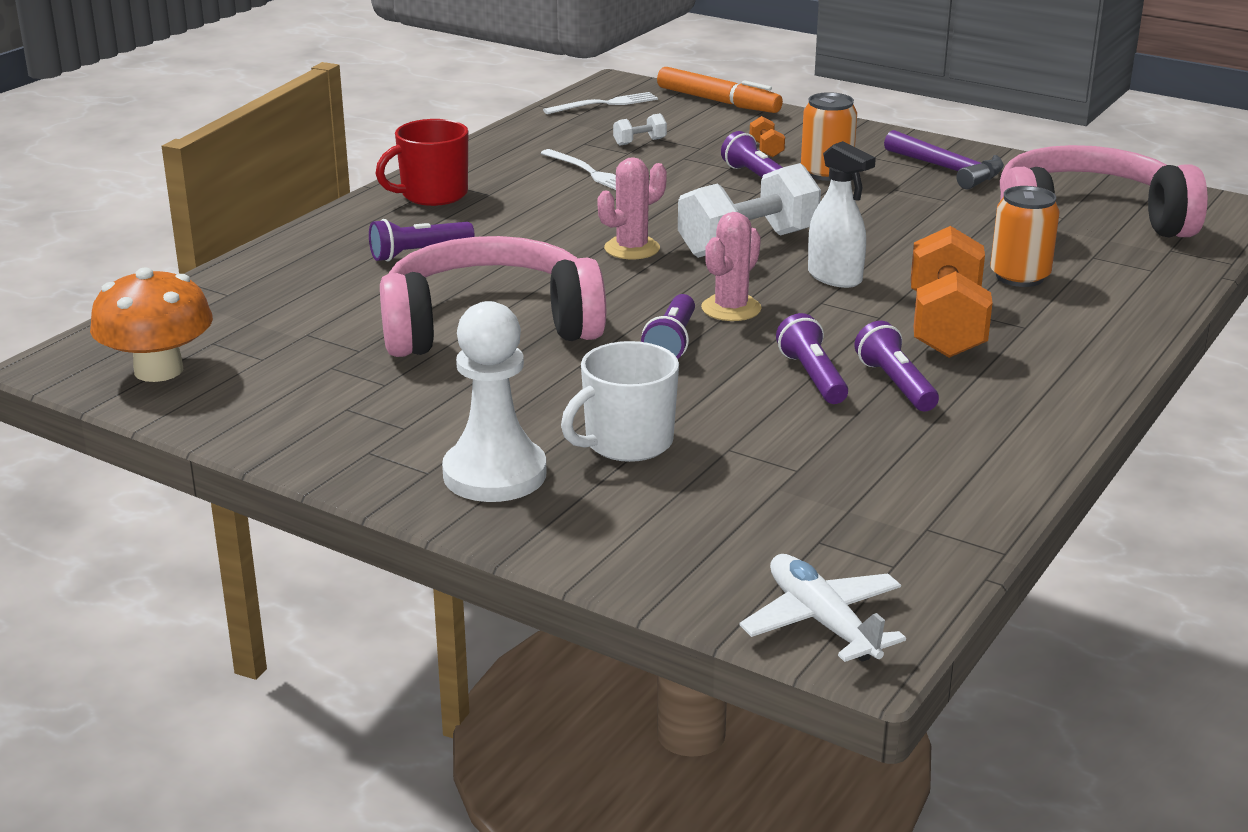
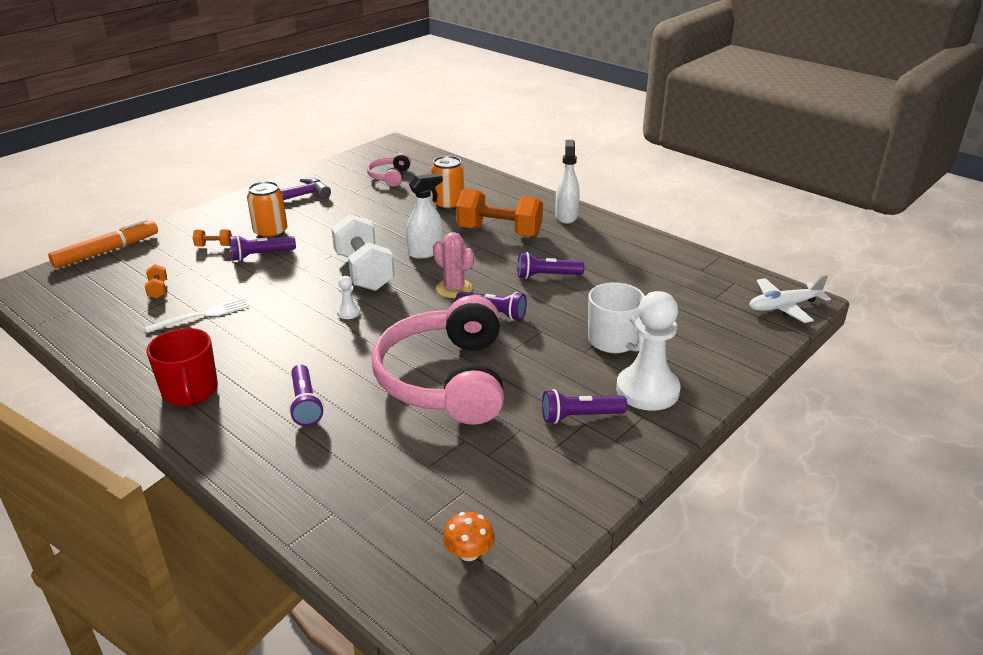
camera: 80 degrees left, 5 degrees up
orange mushroom [90,268,213,382] -> orange mushroom [443,512,495,561], size x0.51
white fork [543,92,658,114] -> none
pink cactus [598,157,667,259] -> white pawn [337,276,360,319]
white dumbbell [613,113,667,146] -> orange dumbbell [145,264,167,299]
purple flashlight [854,321,939,412] -> purple flashlight moved to [542,389,627,424]
pink headphones [1000,145,1208,238] -> pink headphones [367,153,411,186], size x0.46
none -> white spray bottle [555,140,580,224]

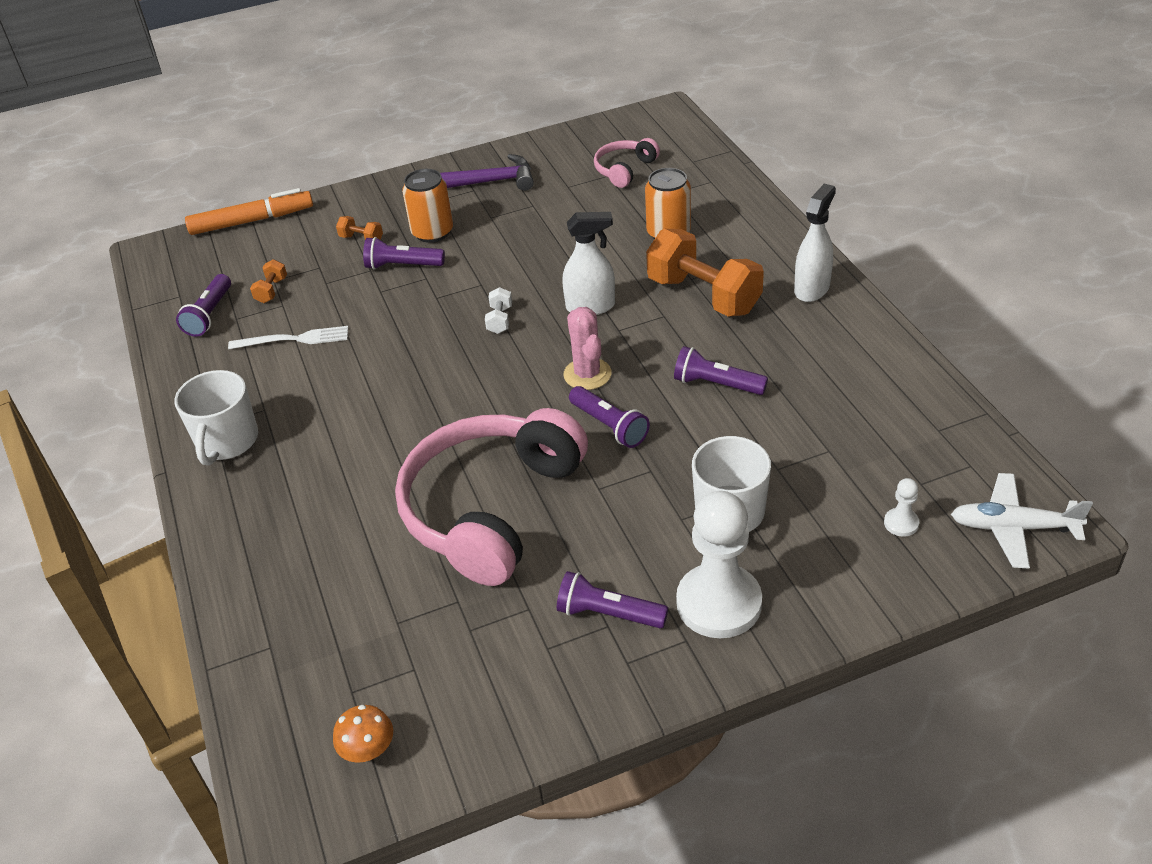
camera: 30 degrees right, 10 degrees up
red mug [146,328,218,406] -> white mug [175,370,258,465]
purple flashlight [289,364,324,426] -> purple flashlight moved to [176,274,231,337]
white dumbbell [331,214,395,291] -> white dumbbell [485,287,512,334], size x0.42
white pawn [337,276,360,319] -> white pawn moved to [884,478,919,537]

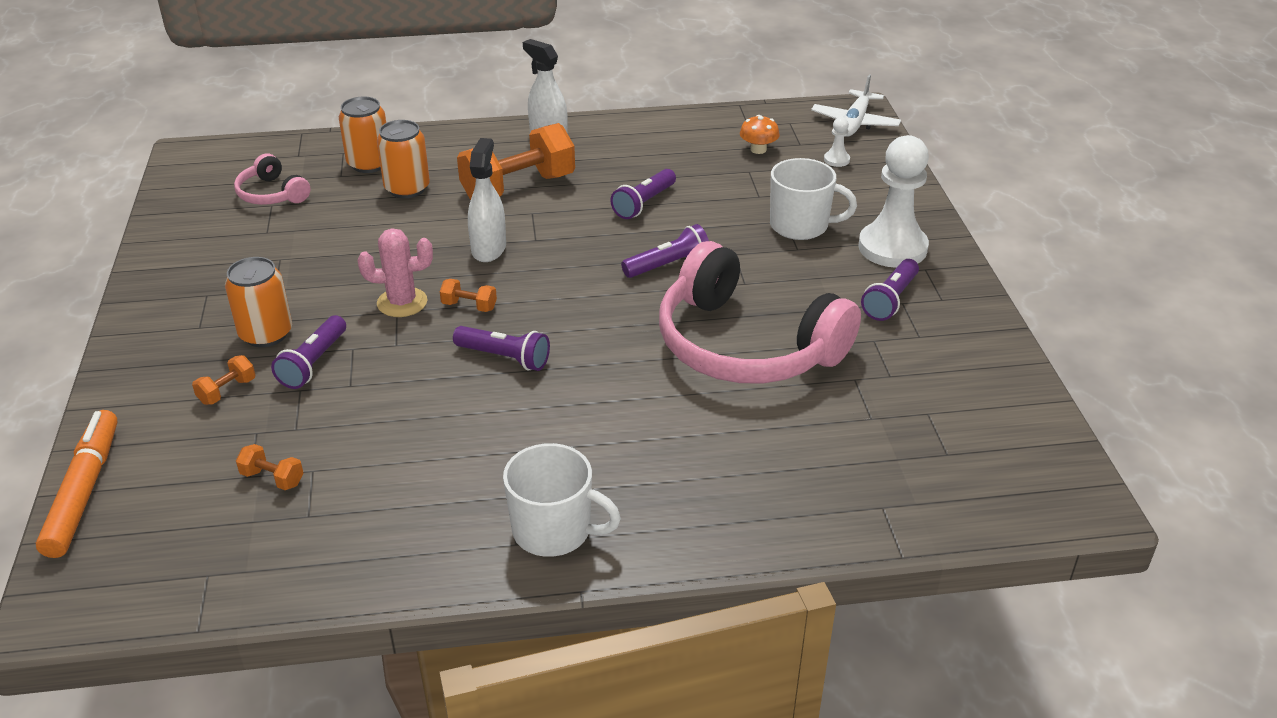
camera: 80 degrees left, 5 degrees down
purple flashlight [176,274,231,337] -> purple flashlight moved to [453,326,550,371]
white fork [228,326,348,349] -> none
orange mushroom [333,705,393,763] -> orange mushroom moved to [740,115,780,154]
purple hammer [440,154,534,191] -> none
white dumbbell [485,287,512,334] -> orange dumbbell [440,279,497,312]
pink cactus [563,307,612,390] -> pink cactus moved to [358,228,433,317]
none -> orange can [339,96,386,173]

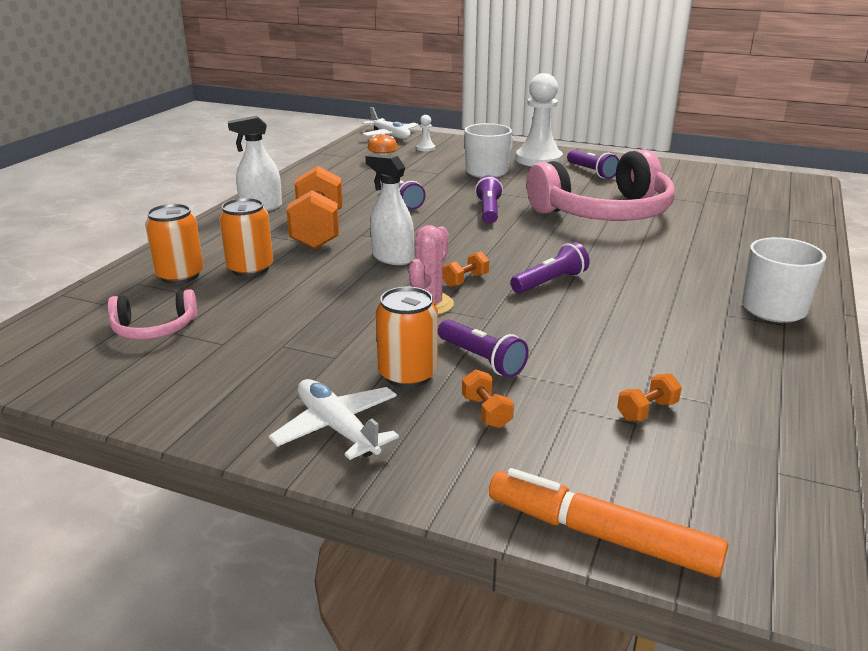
camera: 60 degrees left, 10 degrees down
none -> white plane [269,379,399,460]

